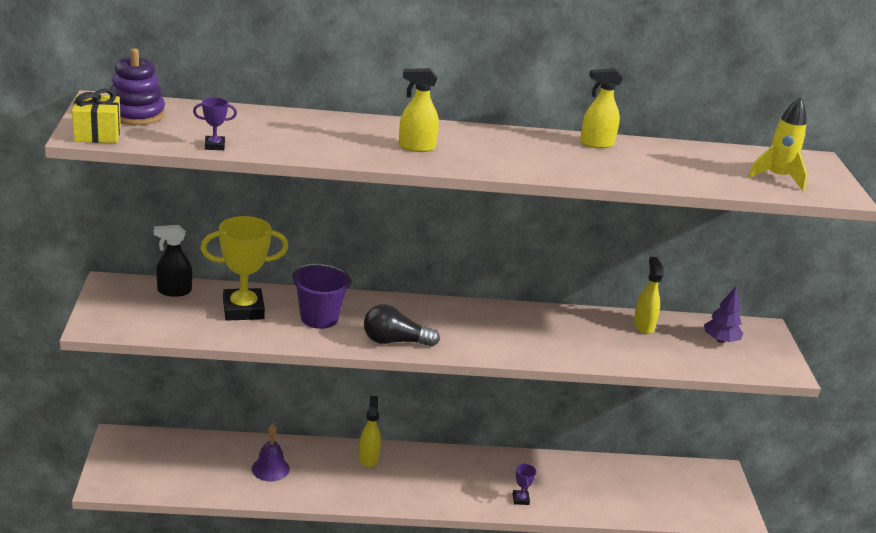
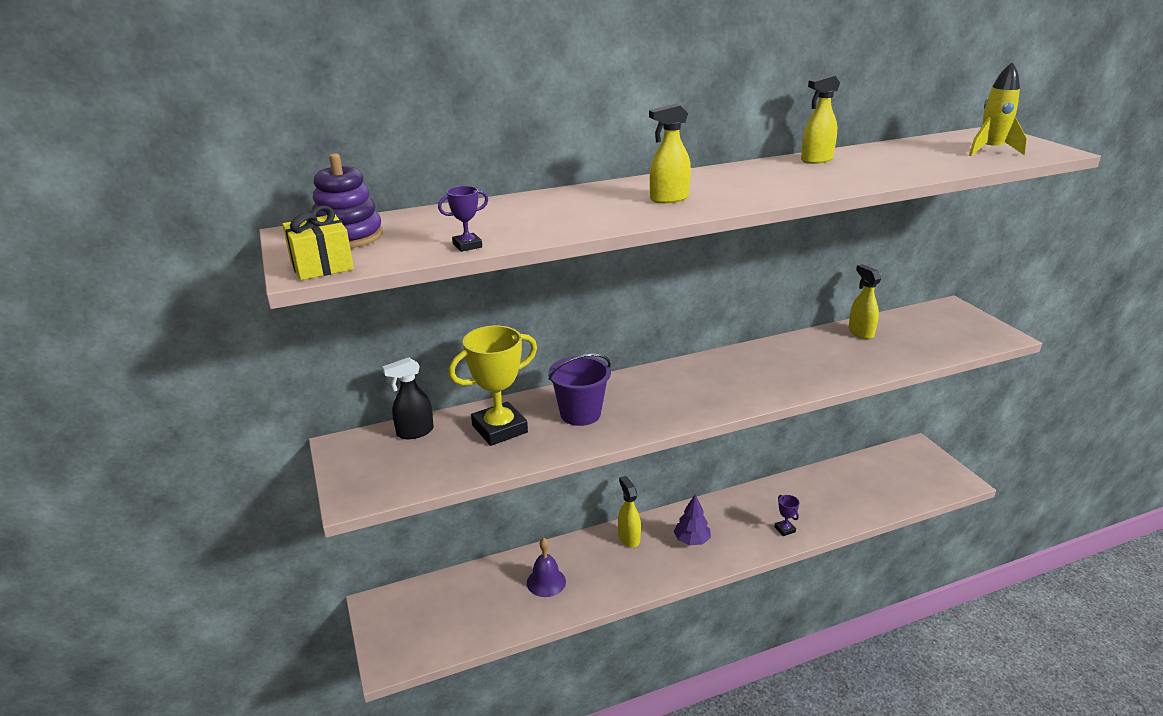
camera: 15 degrees left, 0 degrees up
black light bulb [364,304,440,347] -> none
purple tree [704,287,743,343] -> purple tree moved to [673,495,711,545]

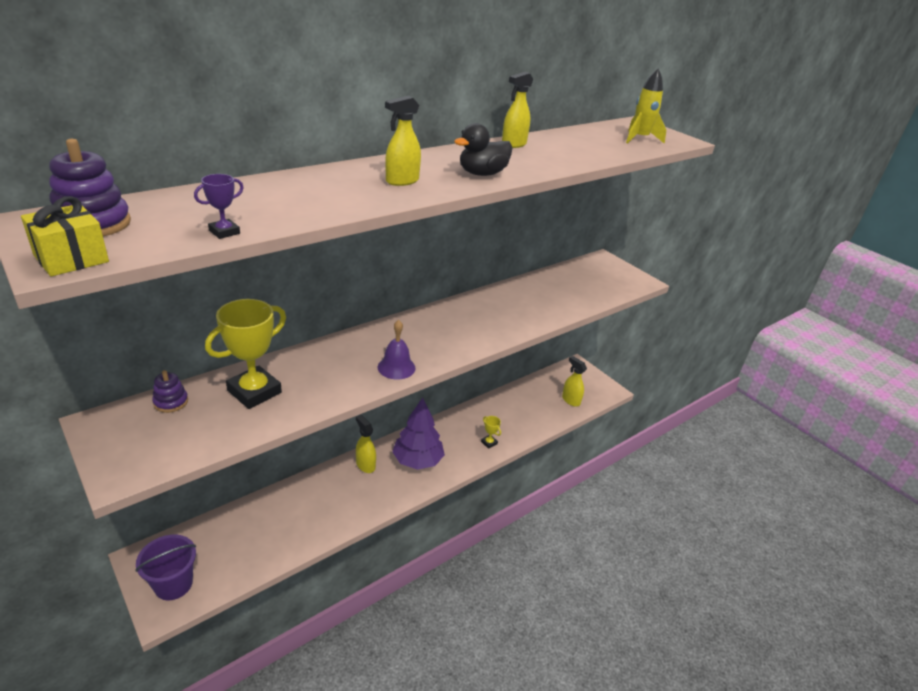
camera: 20 degrees left, 5 degrees up
black spray bottle [382,357,434,439] -> purple stacking toy [152,370,188,413]
purple bell [527,538,566,597] -> purple bell moved to [378,320,416,380]
purple bucket [548,354,611,426] -> purple bucket moved to [135,534,196,600]
purple tree [673,495,711,545] -> purple tree [392,398,445,470], size x1.68
purple trophy [775,495,800,536] -> yellow trophy [481,416,501,449]
yellow spray bottle [848,264,881,339] -> yellow spray bottle moved to [562,356,587,407]
none -> black duck [454,123,512,176]

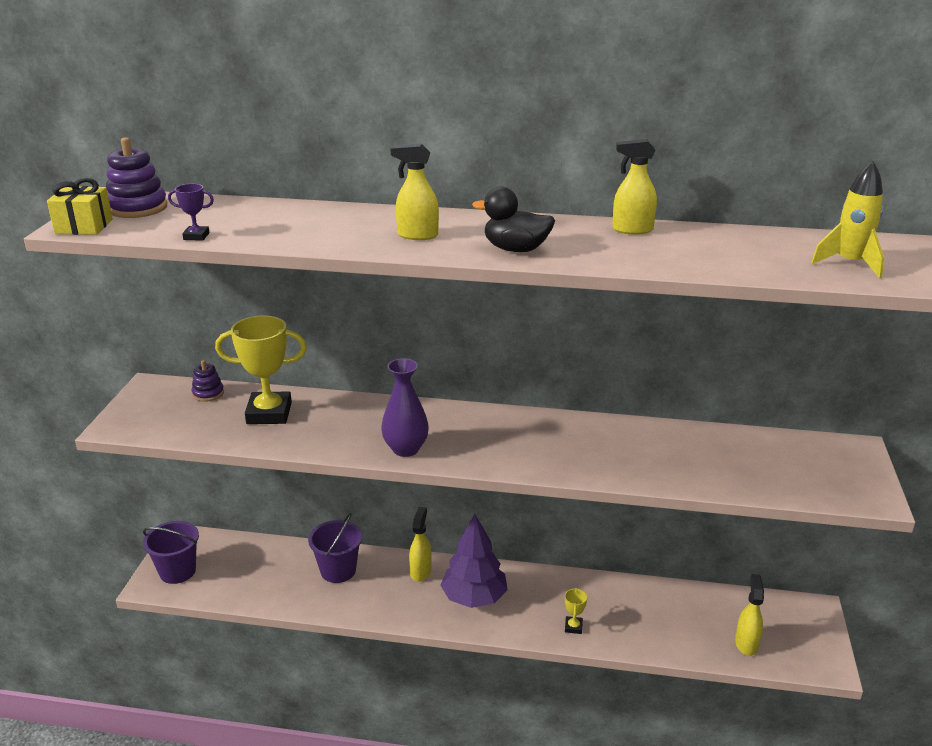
camera: 50 degrees right, 5 degrees down
purple bell [378,320,416,380] -> purple vase [381,358,429,457]
none -> purple bucket [308,513,362,583]

